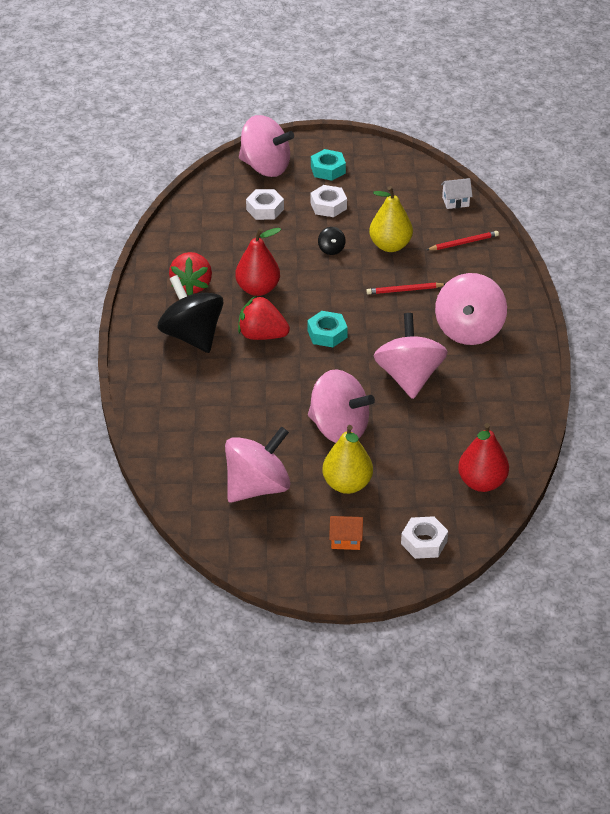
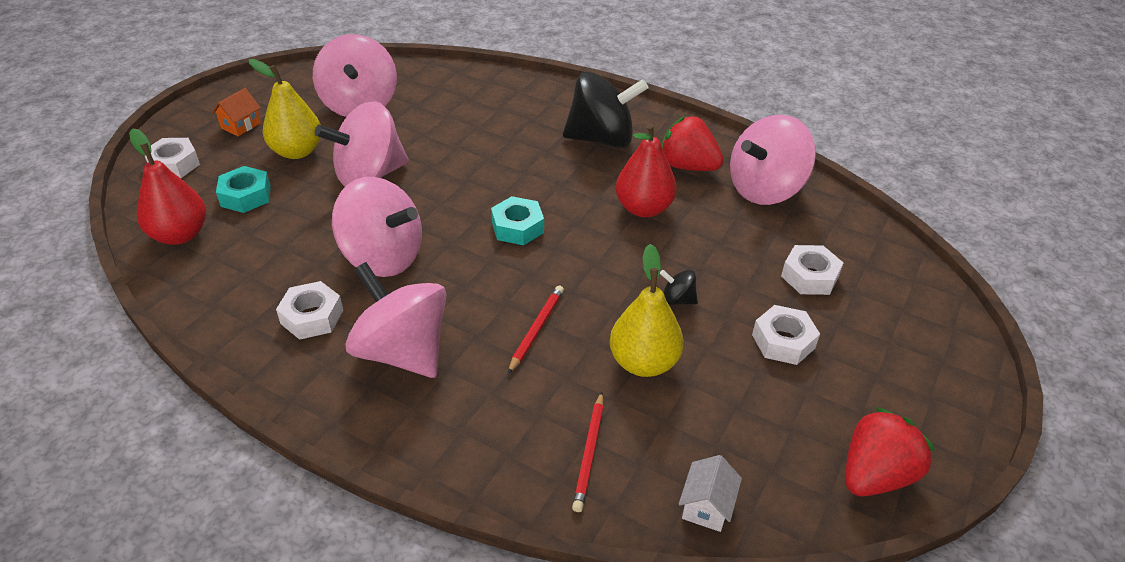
camera: 120 degrees right, 0 degrees up
red strawberry [238,295,290,340] -> red strawberry moved to [845,407,935,496]
pink spinning top [239,115,294,177] -> pink spinning top moved to [730,115,816,205]
turquoise nut [311,149,346,181] -> turquoise nut moved to [216,166,271,213]
none -> white nut [276,281,343,340]

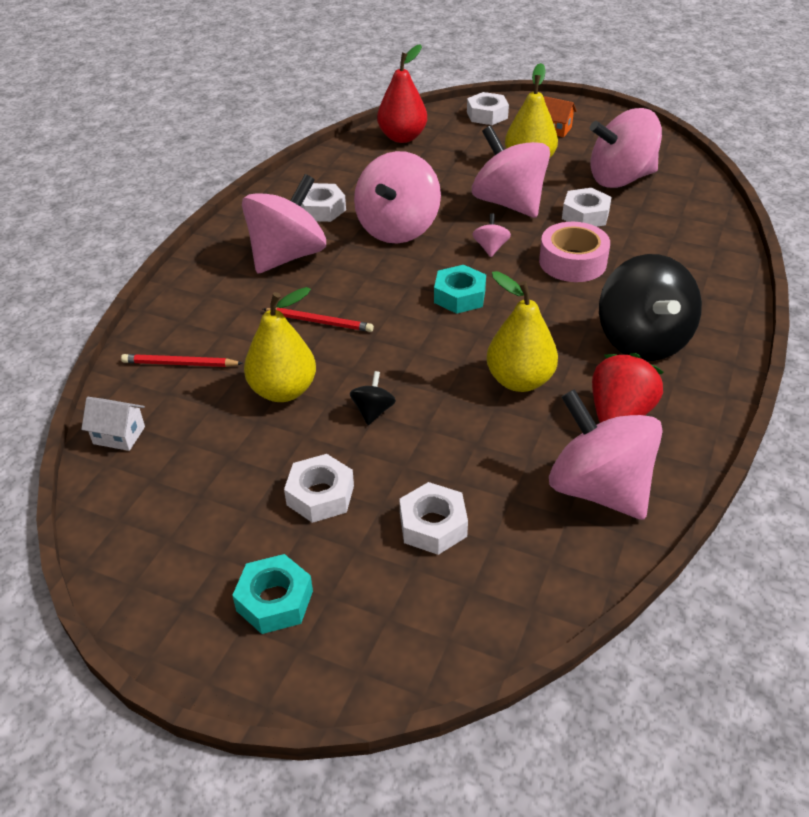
camera: 85 degrees right, 0 degrees up
turquoise nut [216,166,271,213] -> turquoise nut moved to [232,554,313,634]
red pear [616,123,677,217] -> yellow pear [486,271,558,392]
red strawberry [845,407,935,496] -> none
none -> pink spinning top [472,213,511,257]
none -> pink tape [539,222,610,282]
none -> white nut [562,188,612,227]

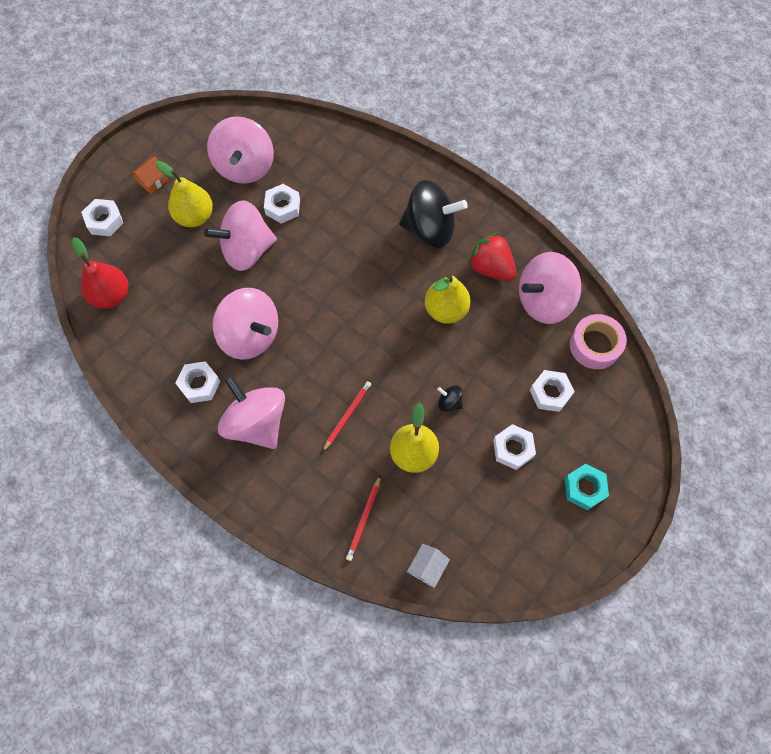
camera: 75 degrees left, 25 degrees up
turquoise nut [434,265,486,314] -> none
pink spinning top [472,213,511,257] -> none
pink tape [539,222,610,282] -> pink tape moved to [570,314,627,369]

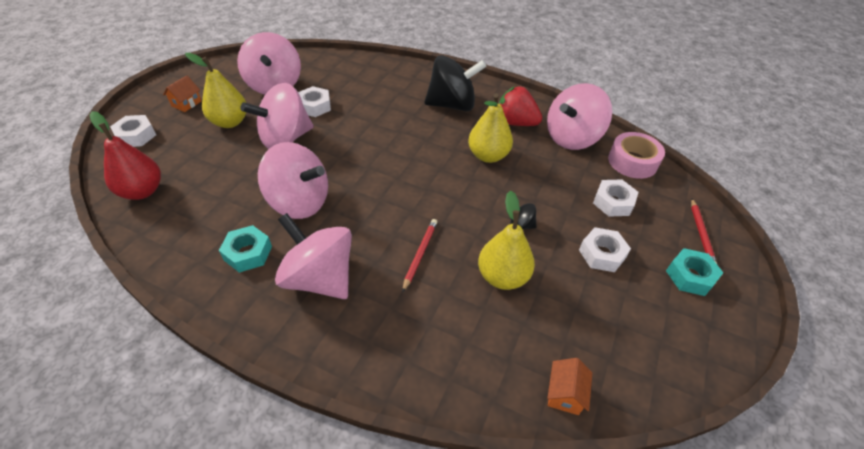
camera: 15 degrees left, 20 degrees down
white nut [176,361,221,403] -> turquoise nut [219,225,272,273]
red pencil [346,475,381,561] -> red pencil moved to [691,199,717,264]
white house [407,544,450,588] -> orange house [547,358,592,415]

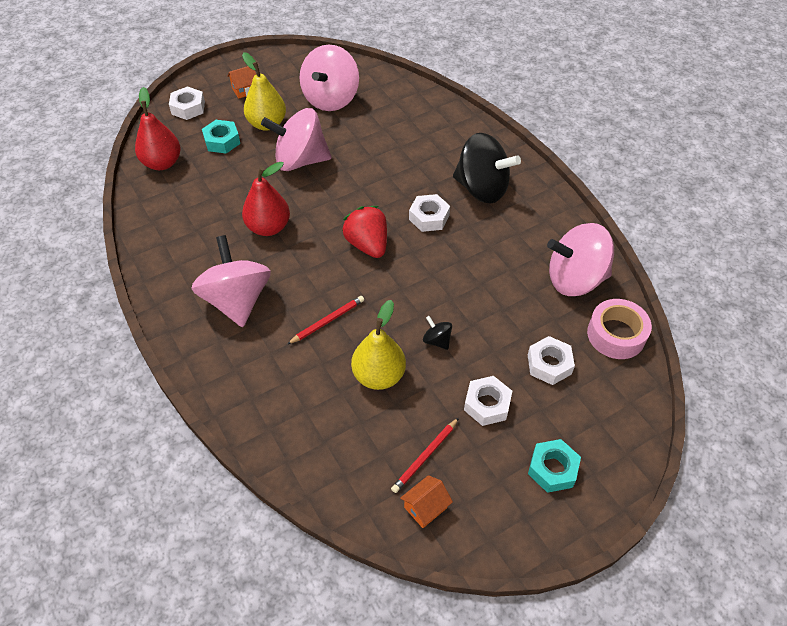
camera: 35 degrees right, 5 degrees up
turquoise nut [219,225,272,273] -> turquoise nut moved to [202,120,240,154]
pink spinning top [258,142,328,219] -> red pear [242,162,290,236]
white nut [298,86,331,117] -> white nut moved to [409,194,450,232]
yellow pear [468,93,513,163] -> none
red strawberry [499,86,542,126] -> red strawberry moved to [342,206,387,258]
orange house [547,358,592,415] -> orange house moved to [400,475,453,528]
red pencil [691,199,717,264] -> red pencil moved to [391,418,459,493]

